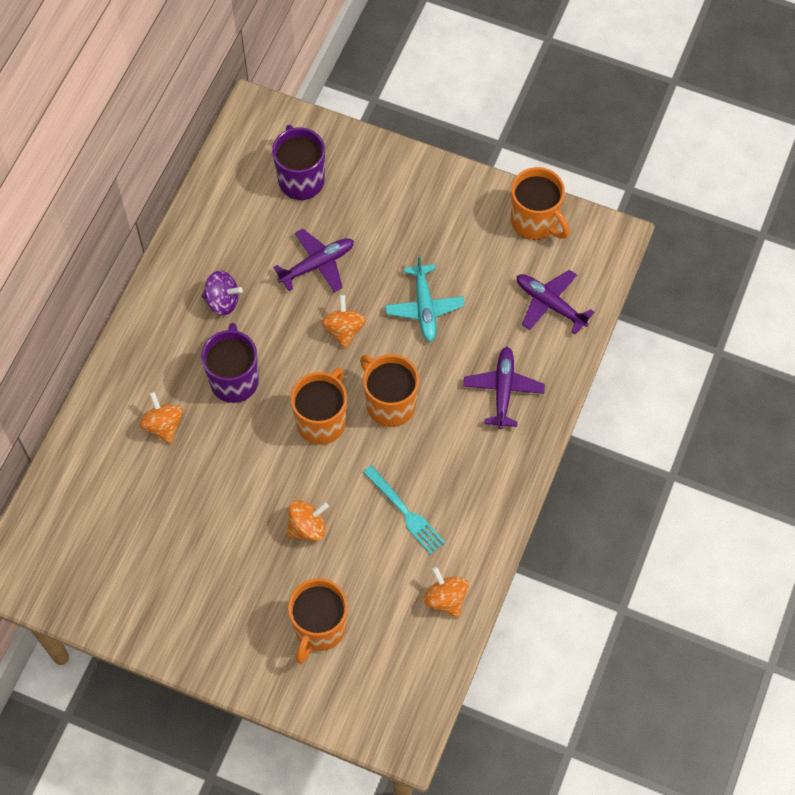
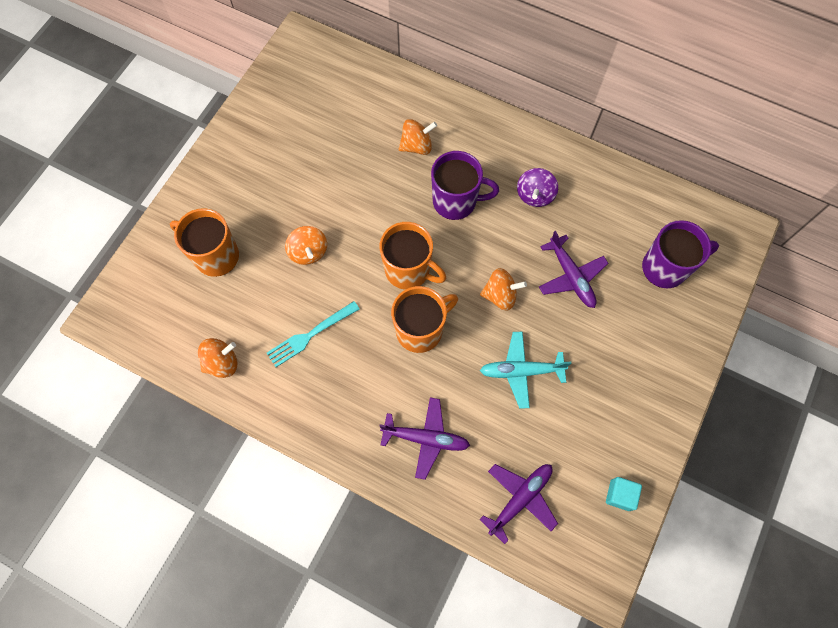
camera: 95 degrees right, 5 degrees up
orange mug [511,167,570,240] -> turquoise cube [606,477,642,511]

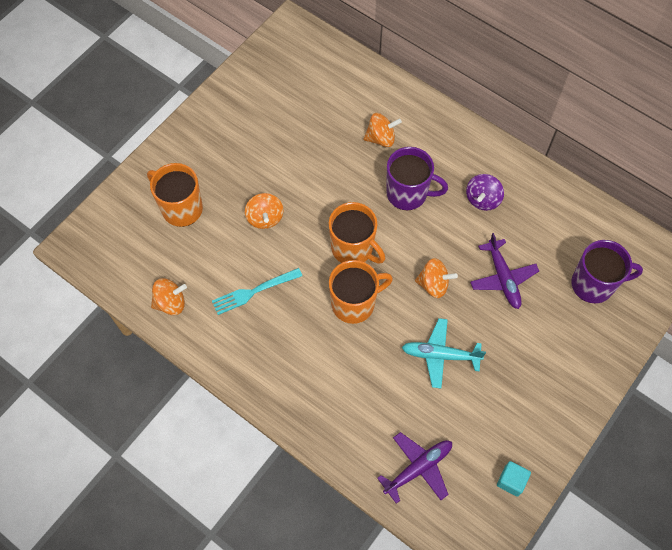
camera: 10 degrees right, 5 degrees down
purple plane [379,397,470,480] -> none

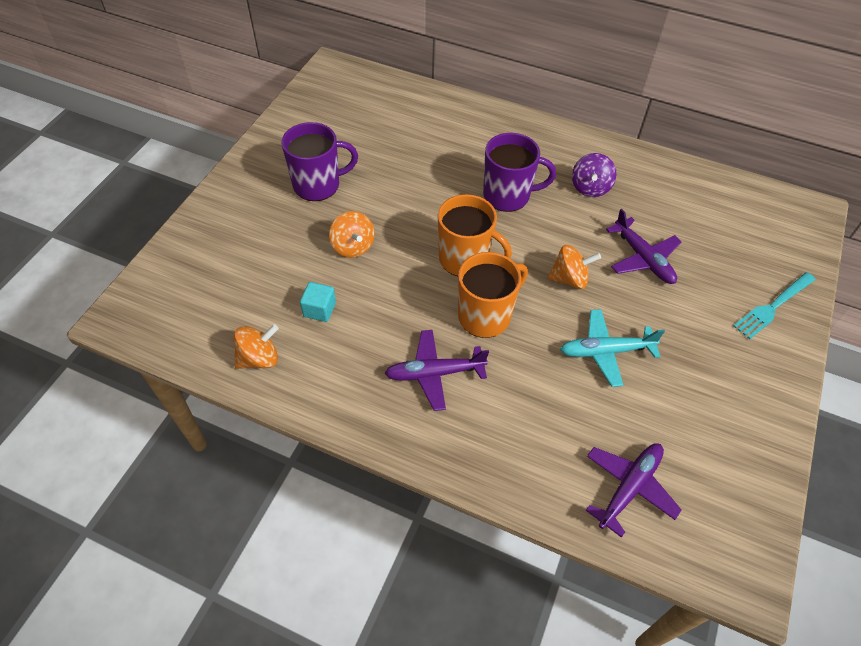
camera: 15 degrees left, 10 degrees down
orange mug [147,163,203,227] -> none
turquoise fork [212,268,302,315] -> turquoise fork moved to [734,272,816,339]
orange spinning top [364,113,402,147] -> none
turquoise cube [497,461,531,497] -> turquoise cube moved to [300,282,336,322]
purple mug [571,240,643,303] -> purple mug moved to [281,122,358,201]
none -> purple plane [384,330,489,411]

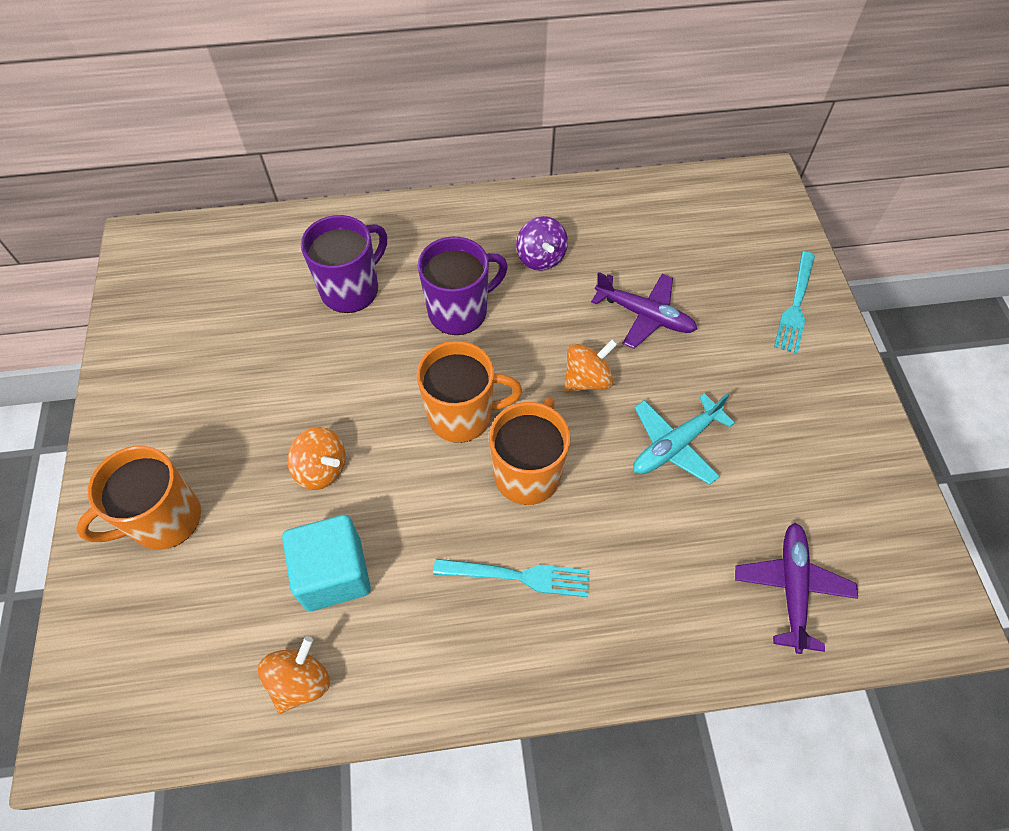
camera: 30 degrees left, 5 degrees up
purple mug [281,122,358,201] -> purple mug moved to [301,215,387,313]
turquoise cube [300,282,336,322] -> turquoise cube [282,515,371,611], size x1.80
purple plane [384,330,489,411] -> turquoise fork [433,559,590,597]
none -> orange mug [76,446,201,550]

